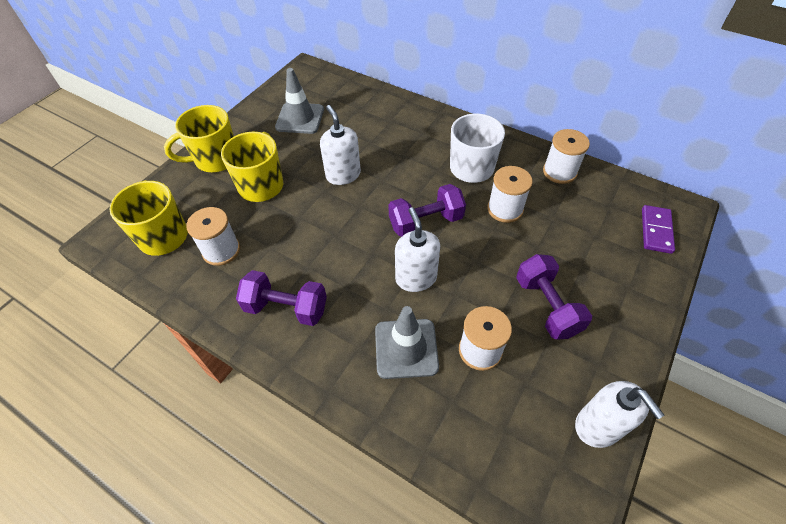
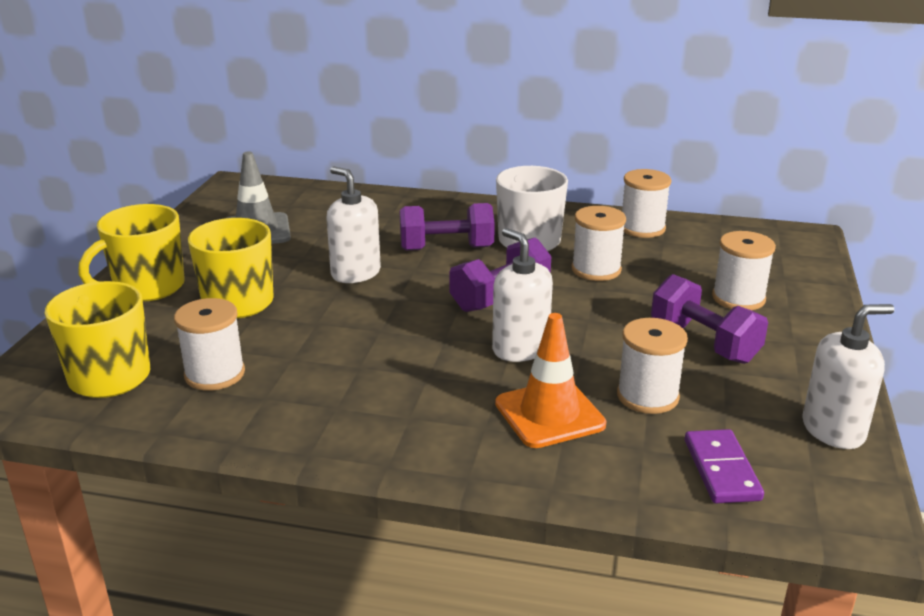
camera: 20 degrees left, 25 degrees down
purple dumbbell [236,270,327,326] -> purple dumbbell moved to [400,203,495,251]
grey traffic cone [375,306,439,379] -> orange traffic cone [495,313,606,448]
white soap dispenser [575,381,664,448] -> white soap dispenser turned 60 degrees counterclockwise [802,304,894,449]
purple domino [642,205,675,254] -> purple domino moved to [685,429,764,503]
none -> white spool [712,231,776,310]

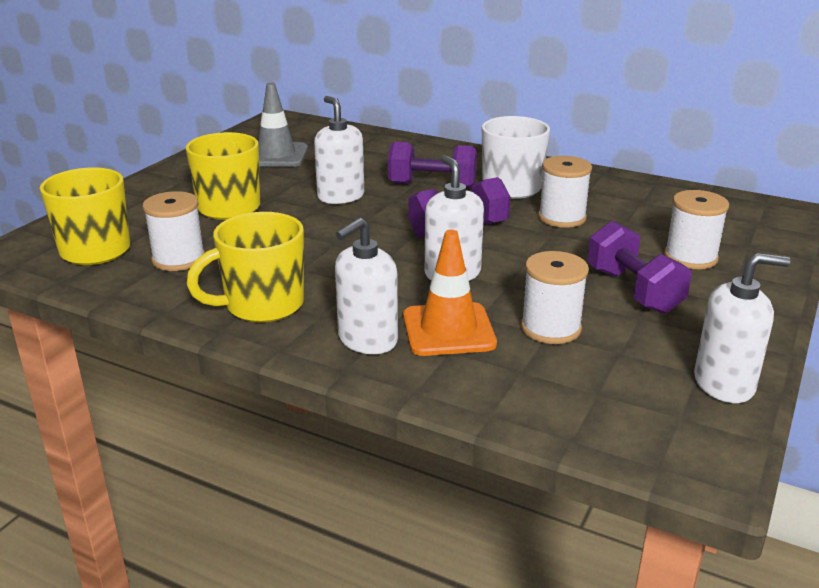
camera: 15 degrees right, 0 degrees up
yellow mug [78,204,185,302] -> yellow mug moved to [187,212,304,323]
white spool [622,169,671,238] -> none
purple domino [685,429,764,503] -> none
none -> white soap dispenser [335,218,398,354]

